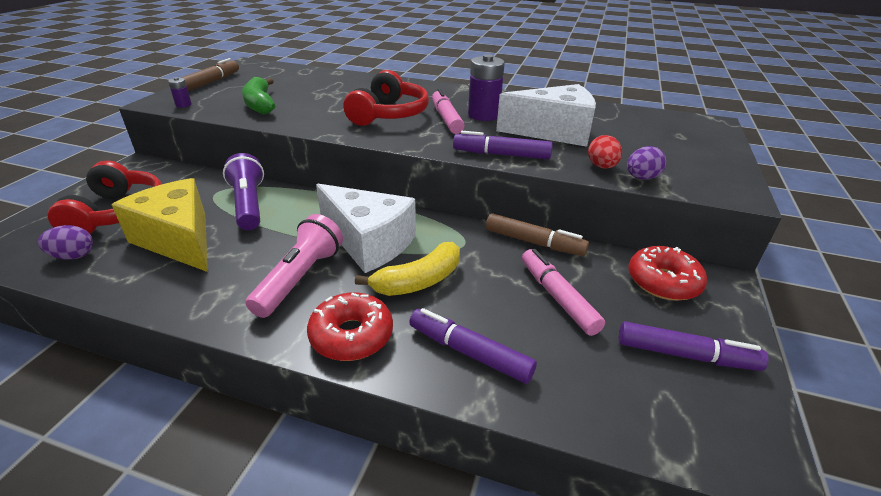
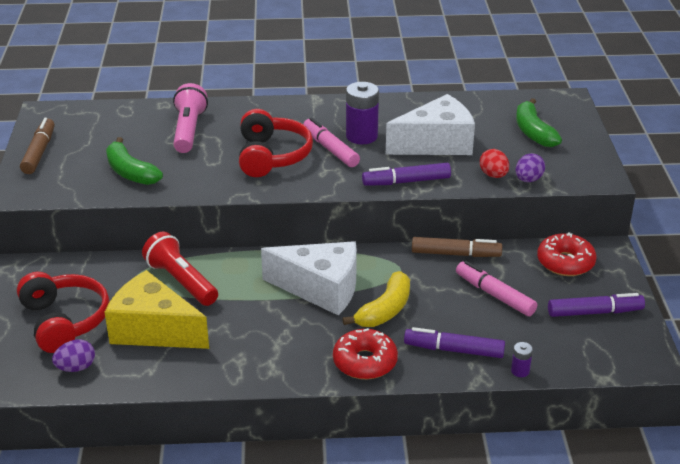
camera: 20 degrees left, 0 degrees up
purple battery [168,77,192,108] -> purple battery moved to [511,342,533,377]
purple flashlight [223,153,264,230] -> red flashlight [142,232,218,306]
pink flashlight [246,214,343,318] -> pink flashlight moved to [173,83,208,153]
none -> green banana [516,98,562,147]

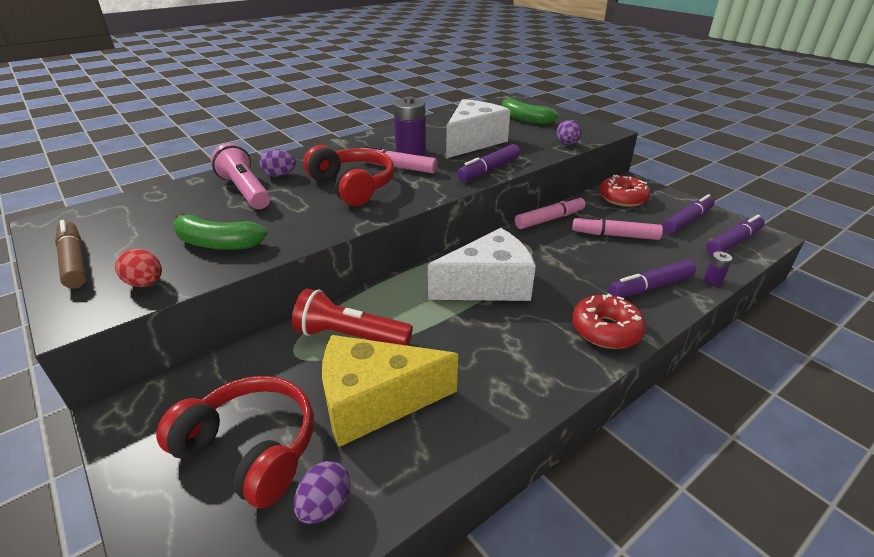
camera: 35 degrees left, 0 degrees up
yellow banana [342,271,410,327] -> none
brown marker [412,237,502,257] -> pink marker [515,196,585,229]
red egg [480,149,509,178] -> red egg moved to [115,249,162,287]
none -> purple egg [259,149,296,177]
none -> purple marker [706,215,765,255]

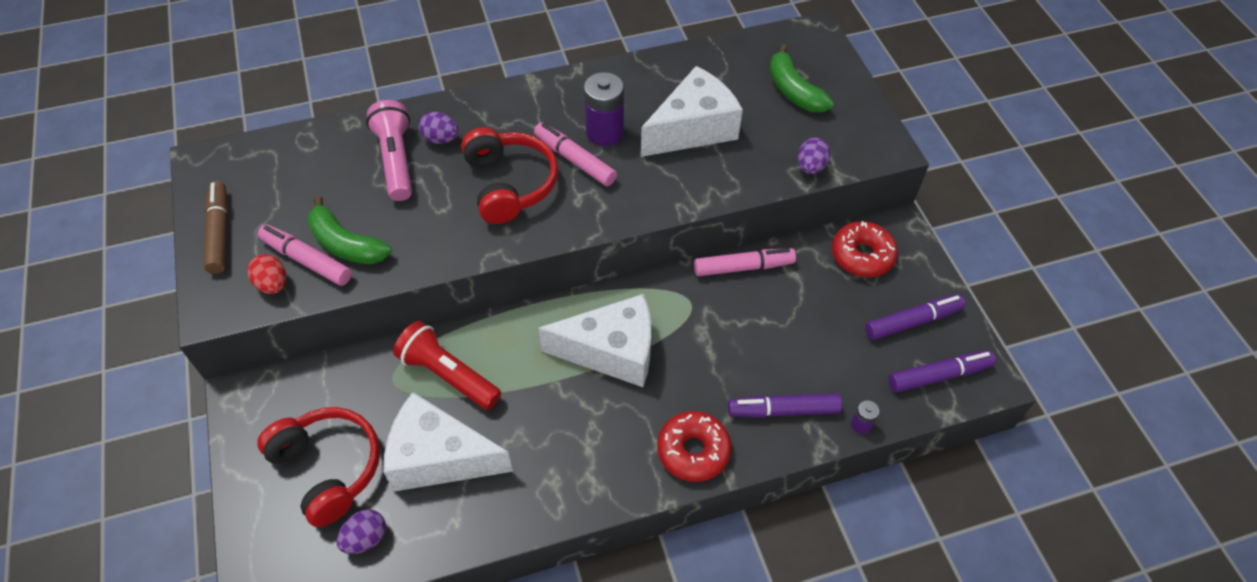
camera: 20 degrees right, 20 degrees up
yellow cheese [322,335,458,447] -> white cheese [383,392,513,492]
purple marker [457,144,520,181] -> none
pink marker [572,216,663,240] -> pink marker moved to [257,224,352,286]

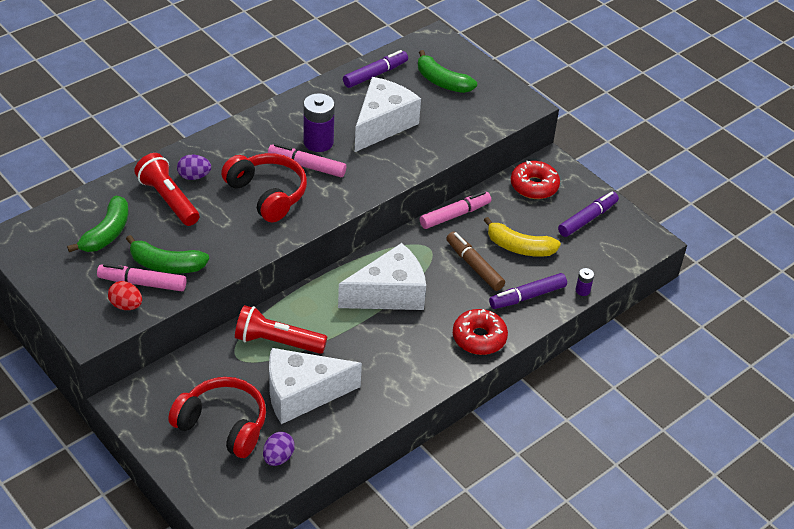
camera: 25 degrees left, 10 degrees down
brown marker [204,181,228,274] -> brown marker moved to [446,232,505,291]
pink flashlight [366,100,412,201] -> red flashlight [134,153,199,226]
purple egg [798,137,831,174] -> none
purple marker [889,350,996,393] -> purple marker moved to [343,50,408,88]
none -> green banana [67,196,128,252]
none -> yellow banana [484,217,561,257]

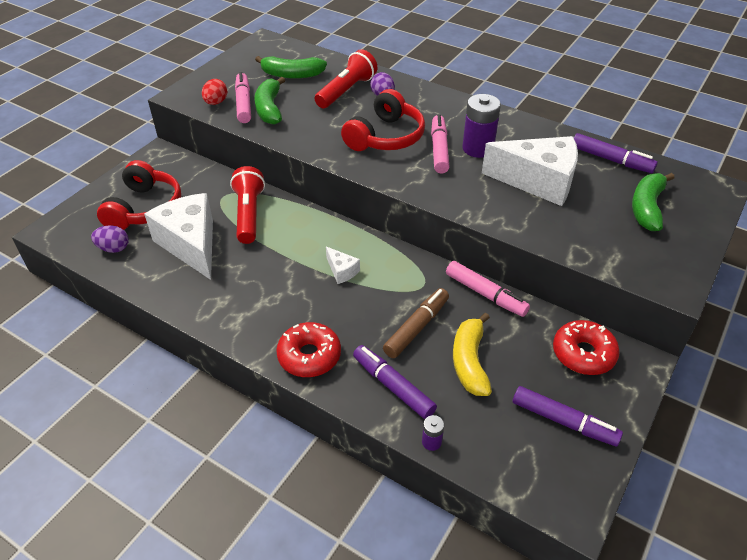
camera: 75 degrees right, 0 degrees up
white cheese [338,243,426,310] -> white cheese [326,247,360,284], size x0.43

